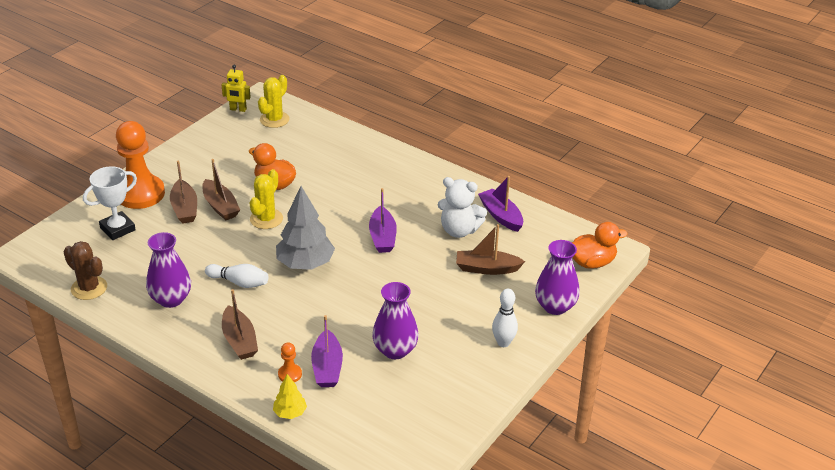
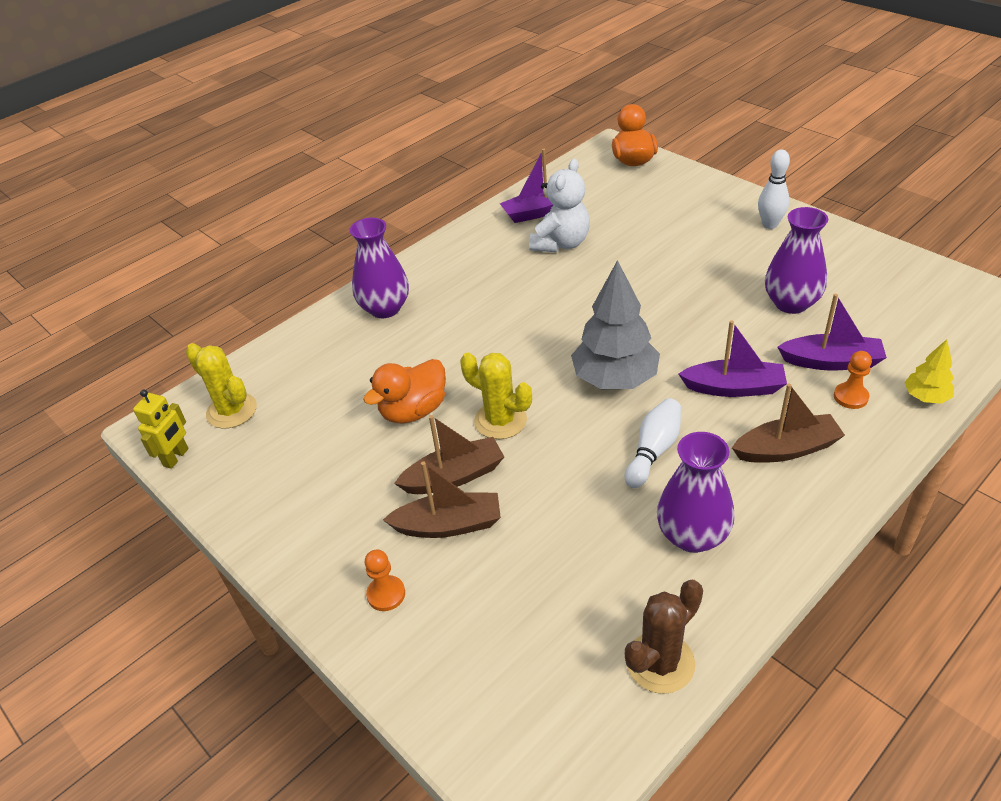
camera: 75 degrees left, 5 degrees up
white trophy [83,166,137,240] -> none
orange pawn [116,121,165,209] -> orange pawn [365,550,405,611], size x0.42
purple boat [369,188,397,253] -> purple boat moved to [679,320,787,397]
brown boat [456,224,525,275] -> none
purple vase [535,240,580,315] -> purple vase moved to [349,218,409,318]

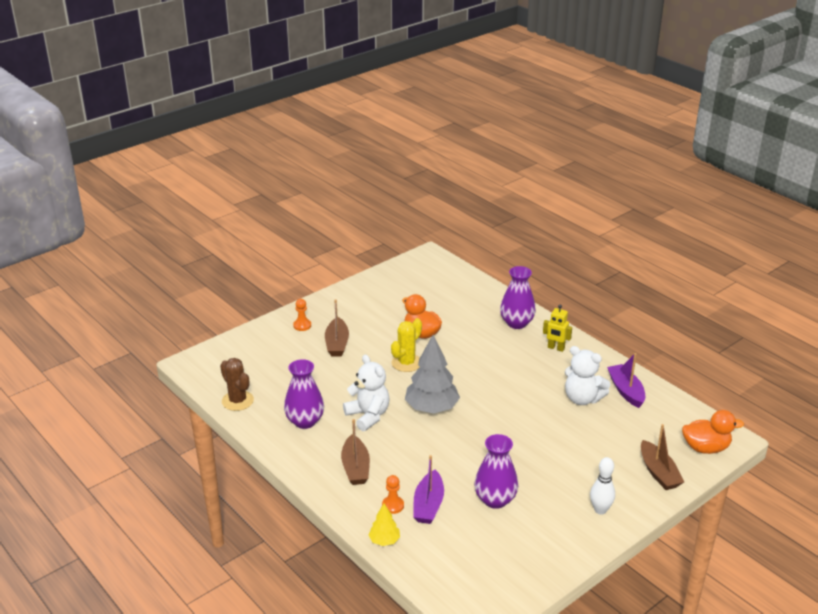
camera: 90 degrees right, 10 degrees down
yellow robot [133,390,188,469] -> yellow robot moved to [543,304,572,352]
yellow cactus [186,343,257,429] -> none
brown boat [394,415,504,494] -> brown boat moved to [641,424,684,490]
white bowling pin [625,398,681,488] -> white teddy bear [343,355,389,431]
purple boat [679,320,787,397] -> none

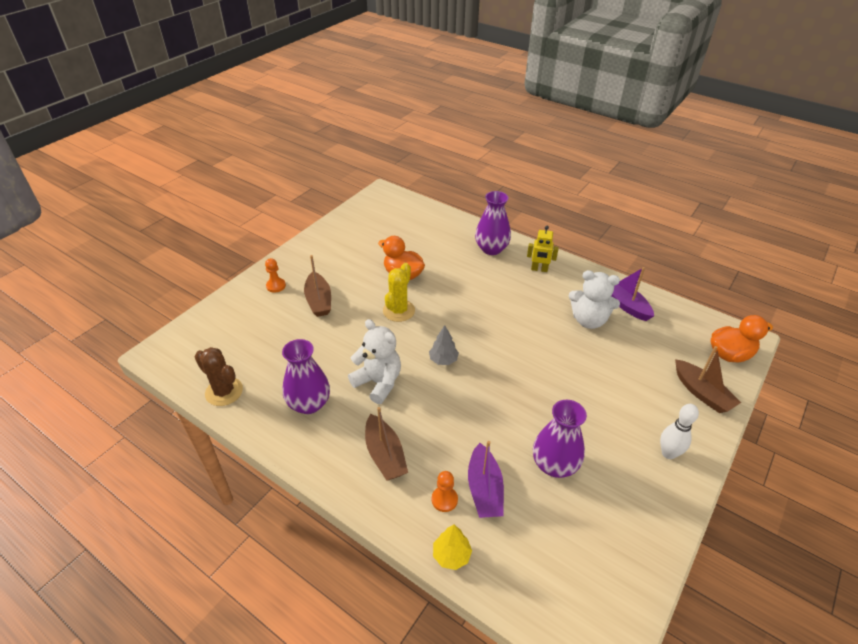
camera: 15 degrees left, 10 degrees up
grey tree [405,335,460,413] -> grey tree [429,325,459,365], size x0.50

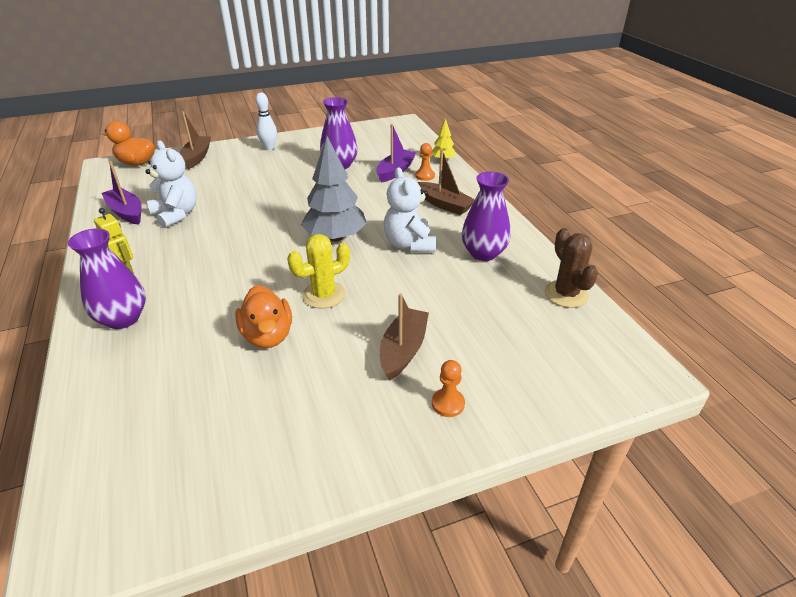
camera: 145 degrees left, 5 degrees down
brown boat [365,407,408,480] -> brown boat turned 120 degrees clockwise [417,149,475,215]
grey tree [429,325,459,365] -> grey tree [301,136,367,242], size x2.00
purple boat [611,267,654,321] -> purple boat turned 135 degrees clockwise [102,161,142,225]

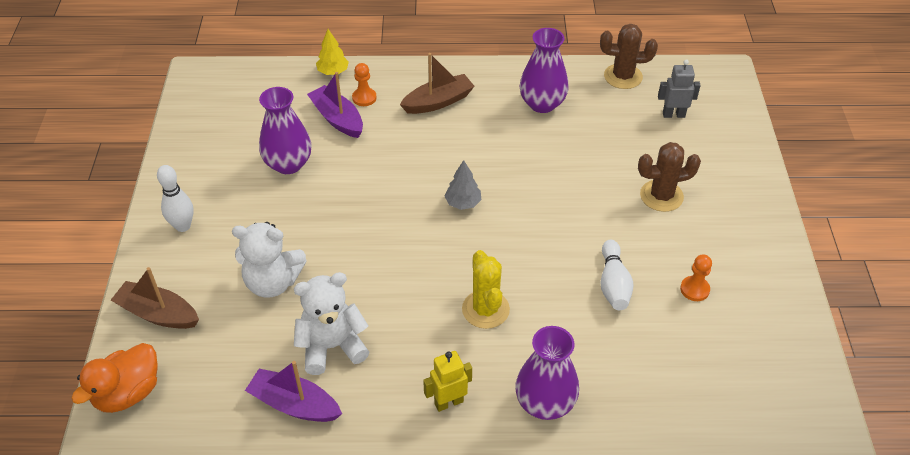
camera: 70 degrees left, 10 degrees up
purple boat [102,161,142,225] -> purple boat turned 45 degrees clockwise [245,361,342,422]
orange duck [235,285,292,348] -> white bowling pin [601,240,633,310]
yellow cactus [287,234,350,309] -> yellow cactus moved to [462,250,510,329]
grey tree [301,136,367,242] -> grey tree [444,160,481,210], size x0.50
brown boat [380,293,429,380] -> brown cactus [638,142,701,212]
white teddy bear [384,167,436,252] -> white teddy bear moved to [232,222,307,298]
orange pawn [432,360,465,417] -> orange pawn moved to [680,254,712,301]
none -> grey robot [658,59,701,118]

